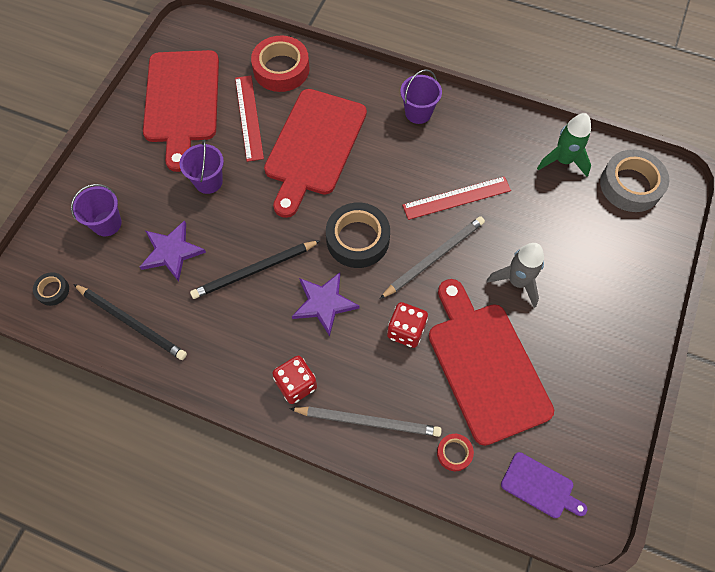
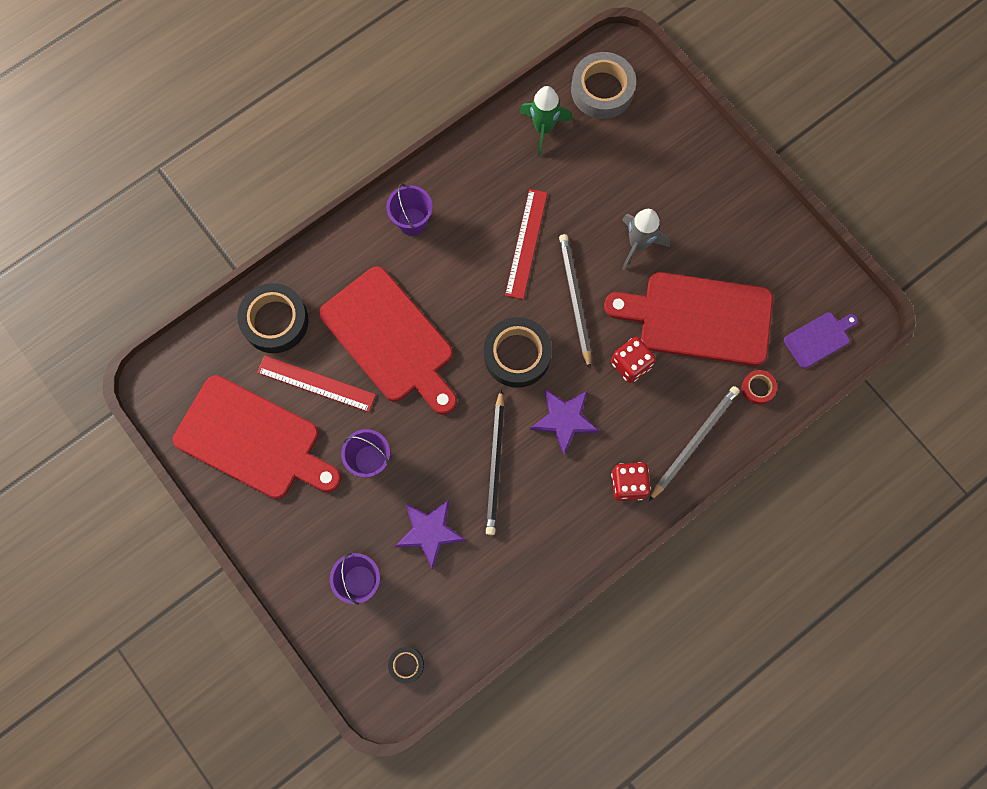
camera: 60 degrees left, 10 degrees up
black pencil [73,284,187,360] -> none
red tape [251,35,310,92] -> black tape [237,283,309,353]

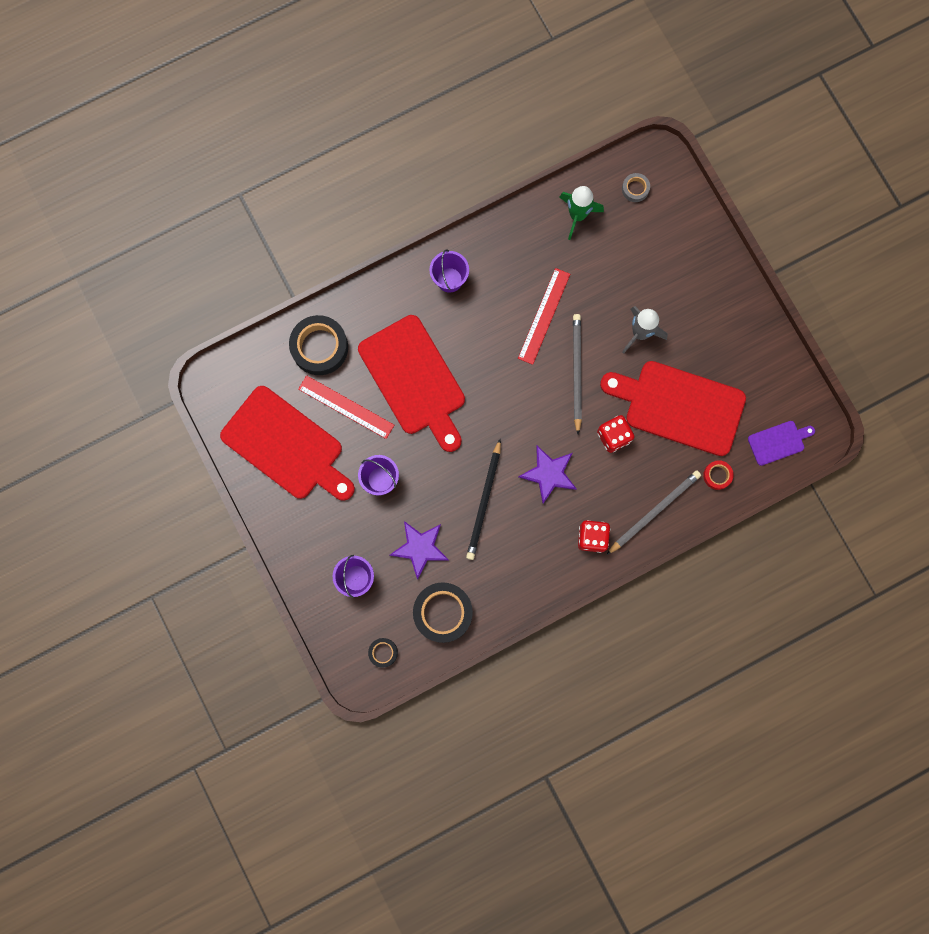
camera: 10 degrees right, 5 degrees up
black tape [484,317,552,388] -> black tape moved to [413,582,473,643]
grey tape [571,52,636,119] -> grey tape [622,173,650,202], size x0.49

